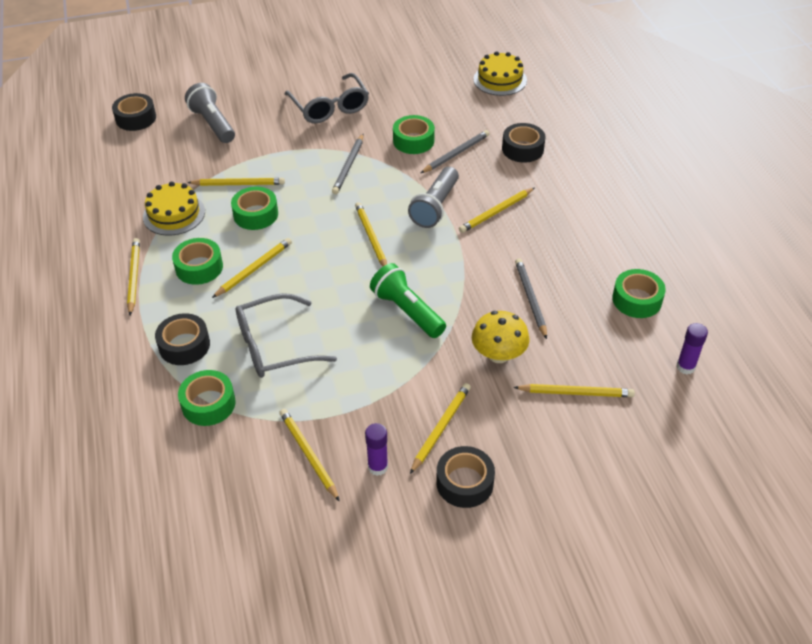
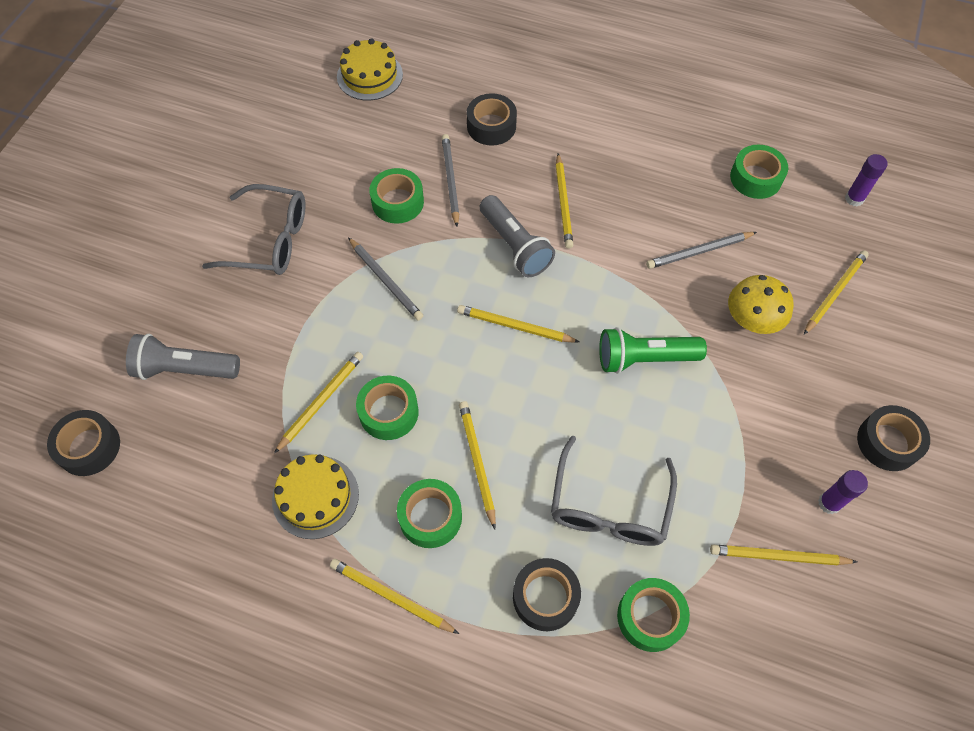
camera: 55 degrees left, 15 degrees up
yellow pencil [410,383,471,474] -> none
grey pencil [515,258,547,339] -> grey pencil turned 45 degrees counterclockwise [646,232,757,269]

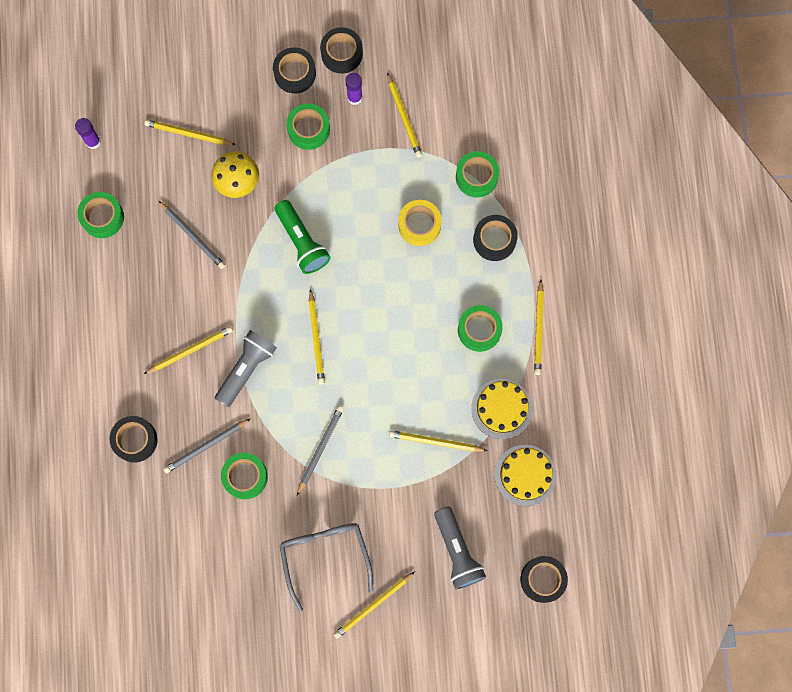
camera: 115 degrees left, 15 degrees up
yellow cake [337,38,403,100] -> yellow cake moved to [495,445,556,506]
green tape [356,376,419,440] -> green tape moved to [287,104,330,150]
yellow pencil [459,401,496,529] -> yellow pencil moved to [334,571,415,639]
grey glasses [551,435,677,546] -> yellow tape [398,200,442,246]
none -> black tape [320,28,363,74]

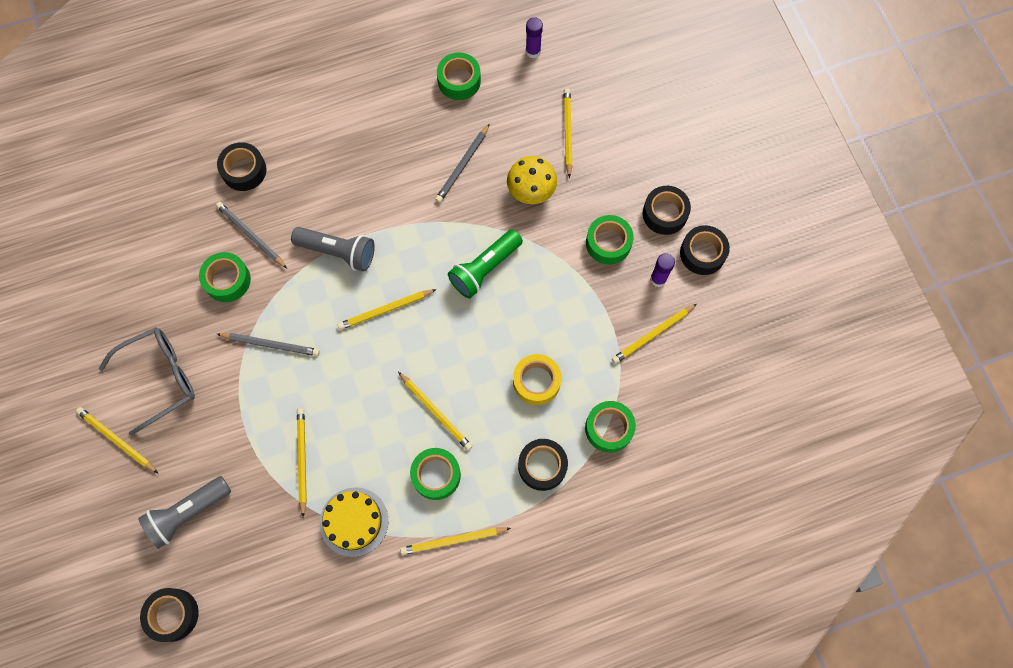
camera: 75 degrees right, 5 degrees down
yellow pencil [144,326,233,374] -> yellow pencil moved to [398,372,472,451]
yellow cake [495,445,556,506] -> none

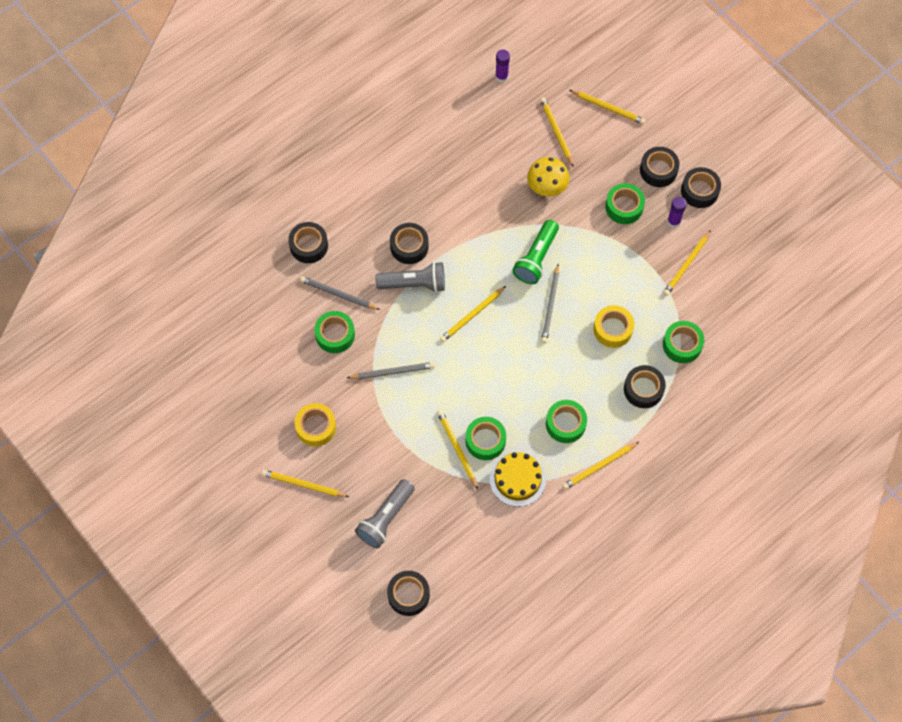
camera: 20 degrees left, 5 degrees down
grey glasses [99,327,195,436] -> yellow tape [295,403,336,447]
yellow pencil [398,372,472,451] -> yellow pencil moved to [570,90,645,124]
grey pencil [435,124,490,203] -> grey pencil moved to [541,264,559,343]
green tape [437,53,481,100] -> green tape moved to [466,417,506,460]
none -> black tape [390,223,429,264]

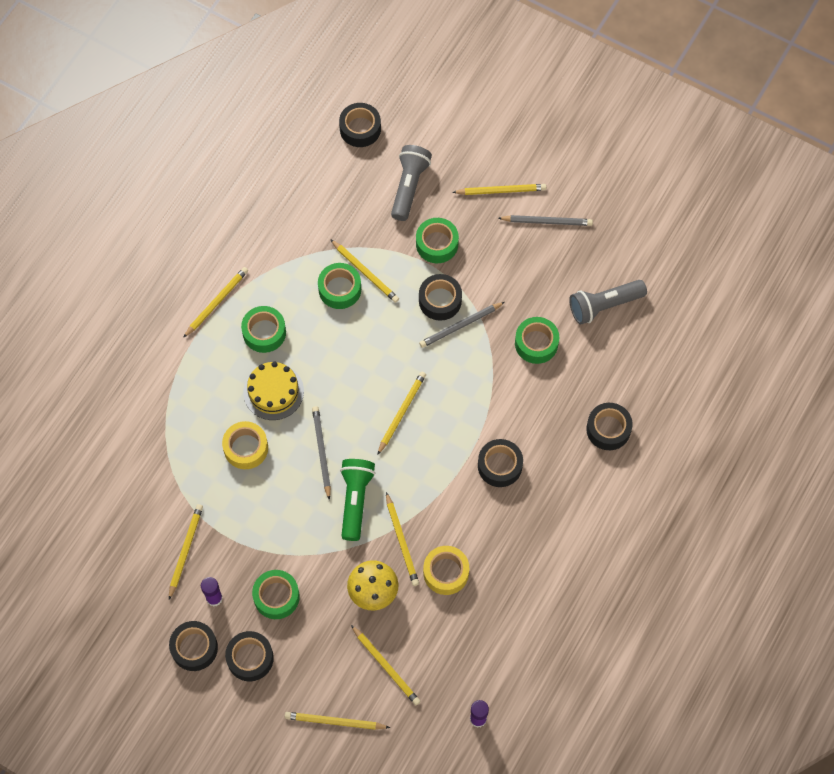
camera: 160 degrees right, 0 degrees up
yellow tape [295,403,336,447] -> yellow tape moved to [423,546,469,595]
grey pencil [300,276,380,310] -> grey pencil moved to [498,215,593,226]
grey flashlight [375,262,445,292] -> grey flashlight moved to [569,280,647,325]
yellow cake [490,452,546,507] -> yellow cake moved to [243,361,304,420]
black tape [624,365,666,408] -> black tape moved to [419,274,462,321]
green tape [663,321,704,363] -> green tape moved to [416,218,459,263]
none -> yellow pencil [386,492,419,586]

